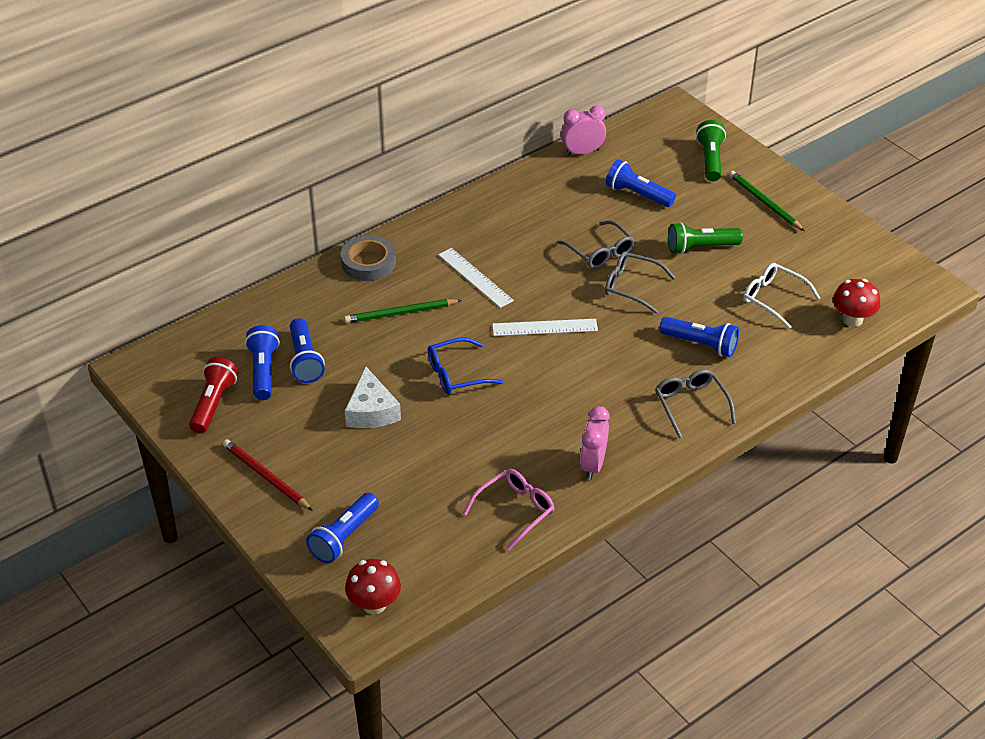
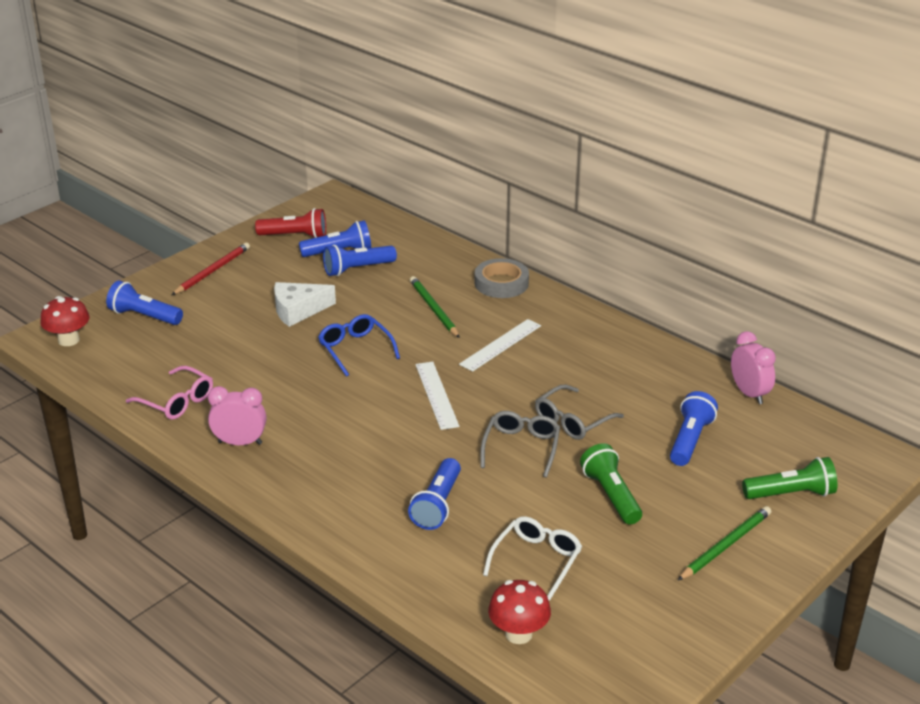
camera: 80 degrees right, 10 degrees down
grey glasses [655,369,736,438] -> none

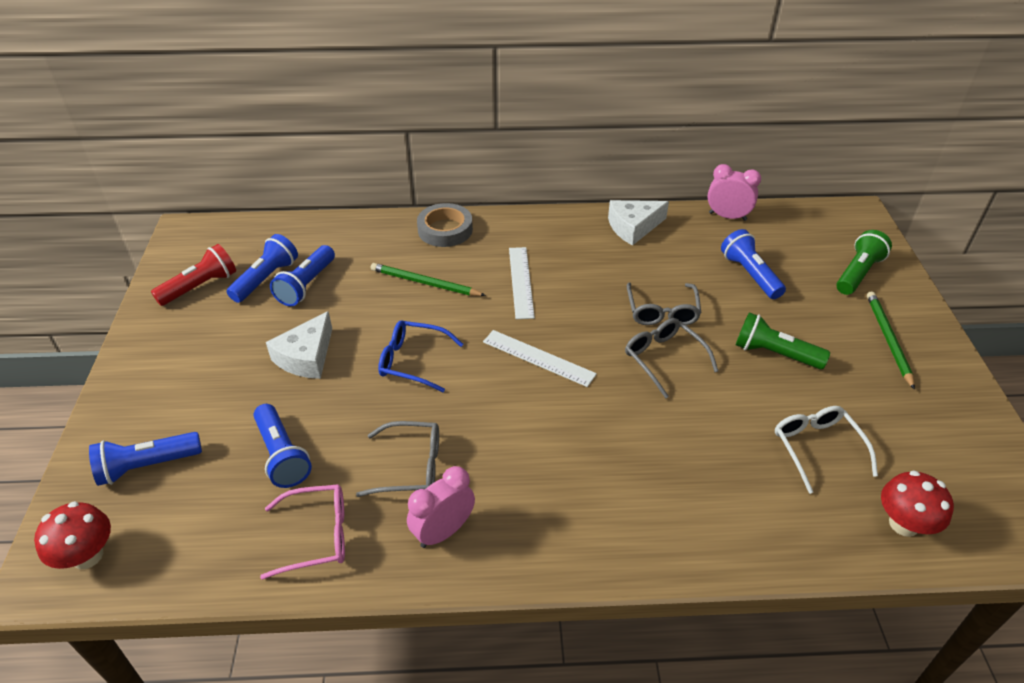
camera: 45 degrees left, 10 degrees up
red pencil [172,243,250,295] -> none
blue flashlight [408,458,461,530] -> blue flashlight moved to [253,404,312,488]
none -> grey glasses [356,421,439,497]
none -> white cheese [608,200,669,246]

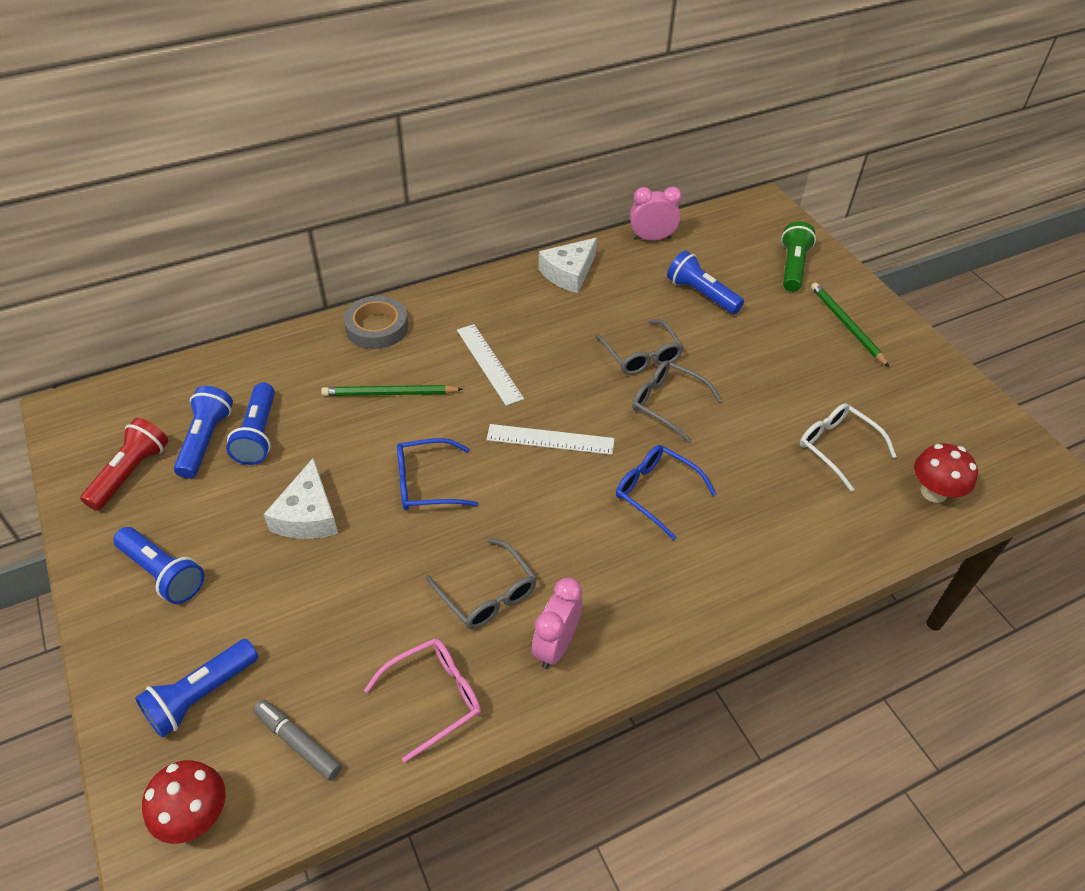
camera: 25 degrees left, 5 degrees up
blue flashlight [253,404,312,488] -> blue flashlight moved to [113,527,204,604]
grey glasses [356,421,439,497] -> grey glasses turned 75 degrees clockwise [426,538,537,629]
green flashlight [736,312,830,369] -> none
none -> grey marker [253,699,342,781]
none -> blue glasses [616,445,716,540]

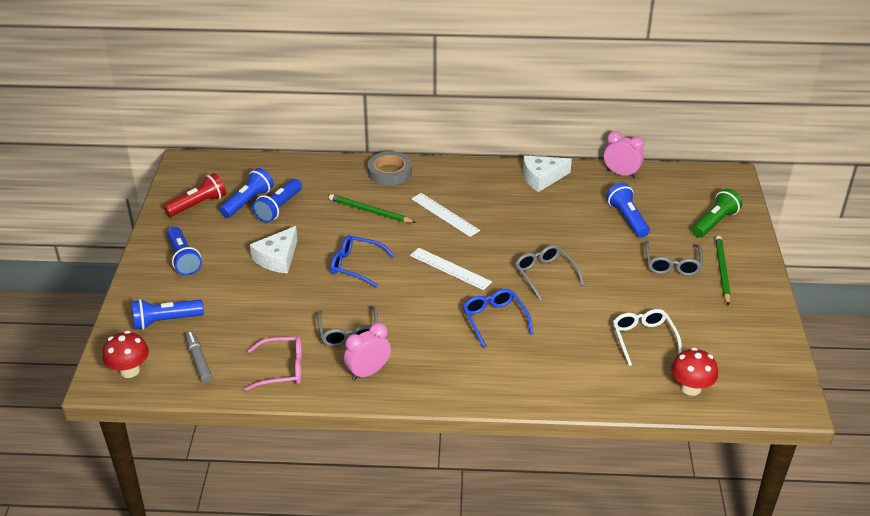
camera: 30 degrees right, 10 degrees down
white ruler [457,324,524,406] -> white ruler turned 45 degrees counterclockwise [411,193,480,237]
grey glasses [595,319,684,375] -> grey glasses moved to [645,241,703,276]

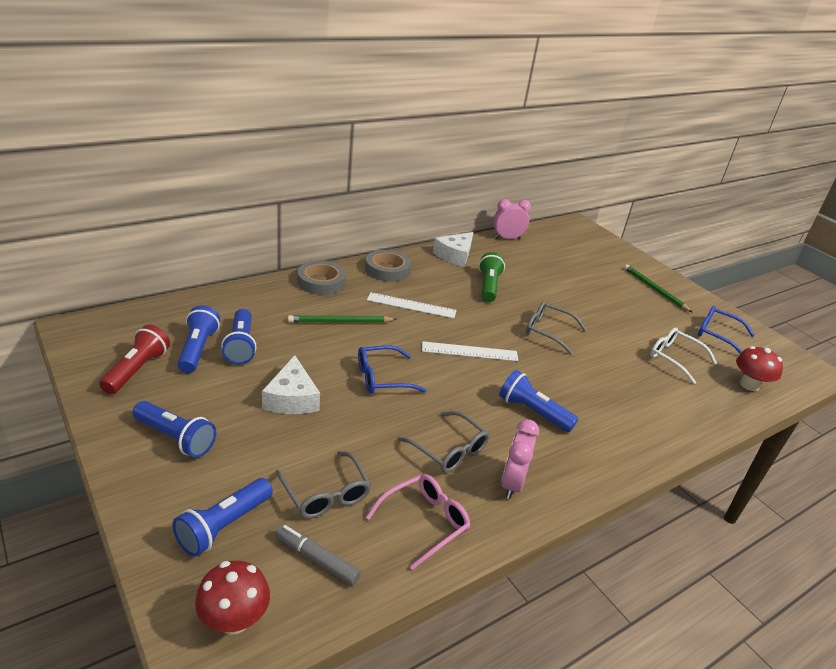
camera: 40 degrees left, 5 degrees down
blue glasses [463,289,533,348] -> blue glasses moved to [698,306,755,354]
blue flashlight [606,183,650,238] -> blue flashlight moved to [499,370,578,432]
grey glasses [645,241,703,276] -> grey glasses moved to [276,451,371,519]
green flashlight [692,189,743,238] -> green flashlight moved to [479,252,505,302]
none -> grey tape [365,250,411,282]

